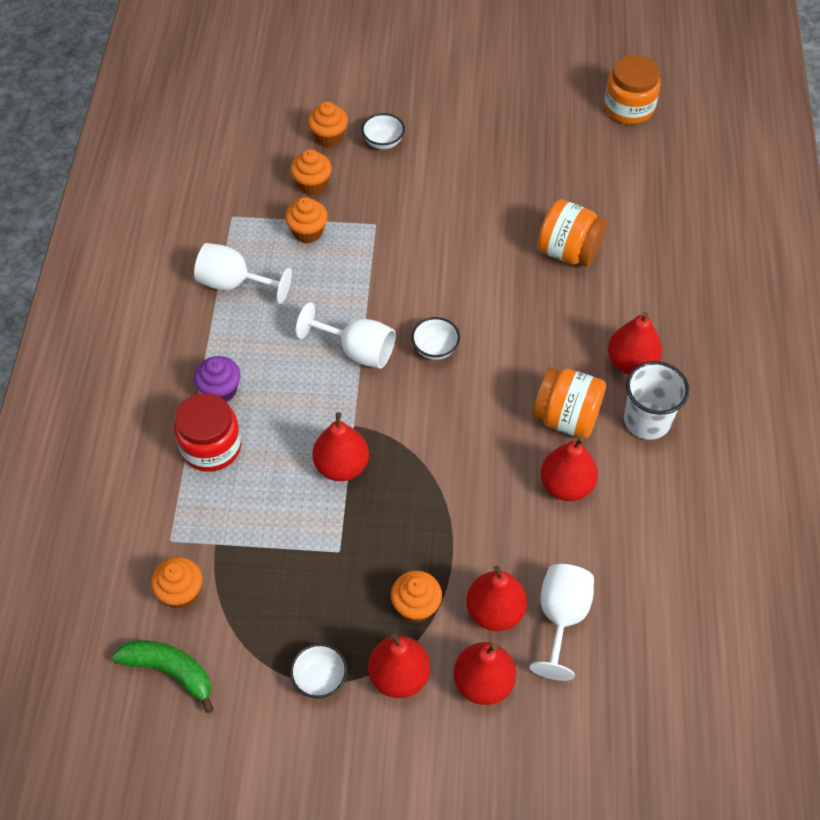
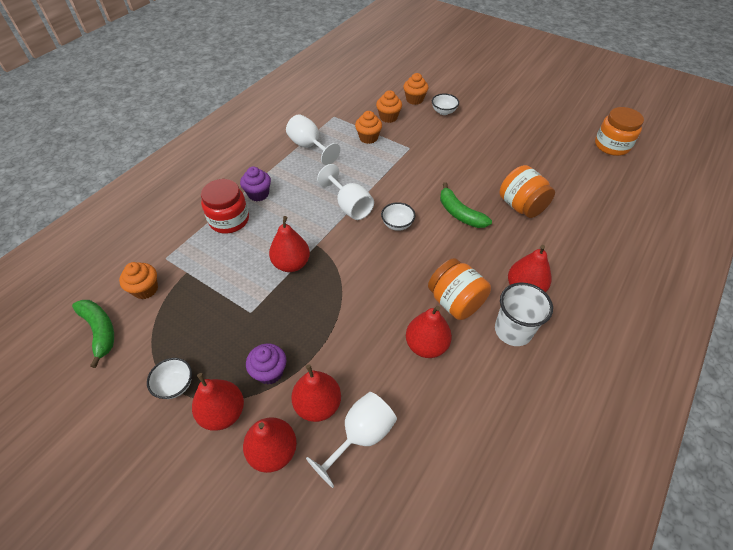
camera: 30 degrees right, 5 degrees down
orange cupcake [391,571,442,622] -> purple cupcake [246,343,286,384]
none -> green banana [440,182,492,228]

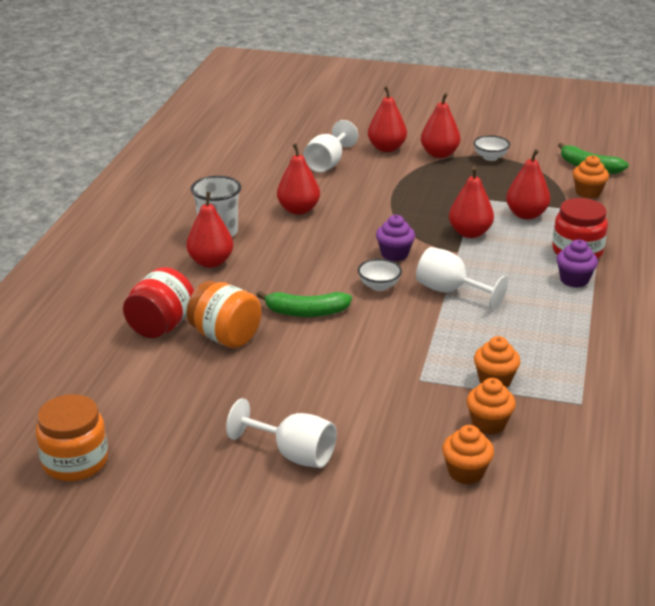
camera: 160 degrees right, 20 degrees down
purple cupcake [246,343,286,384] -> purple cupcake moved to [376,215,415,261]
white goblet [286,114,340,165] -> white goblet moved to [226,398,337,468]
red pear [291,364,341,422] -> red pear moved to [506,149,550,220]
orange jar [428,258,491,320] -> none
white bowl [432,93,459,115] -> none
green banana [440,182,492,228] -> green banana turned 150 degrees clockwise [257,291,352,317]
none -> red jar [123,267,194,338]

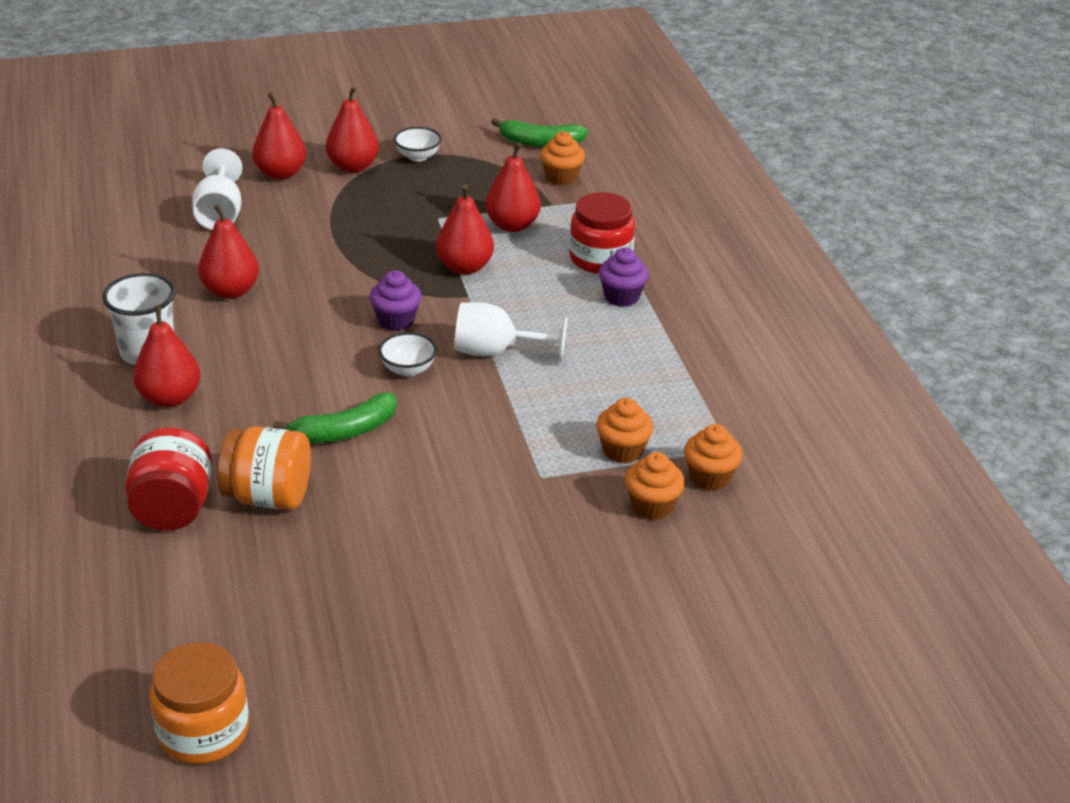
camera: 30 degrees left, 5 degrees up
white goblet [226,398,337,468] -> none
orange cupcake [442,425,494,484] -> orange cupcake moved to [684,424,742,491]

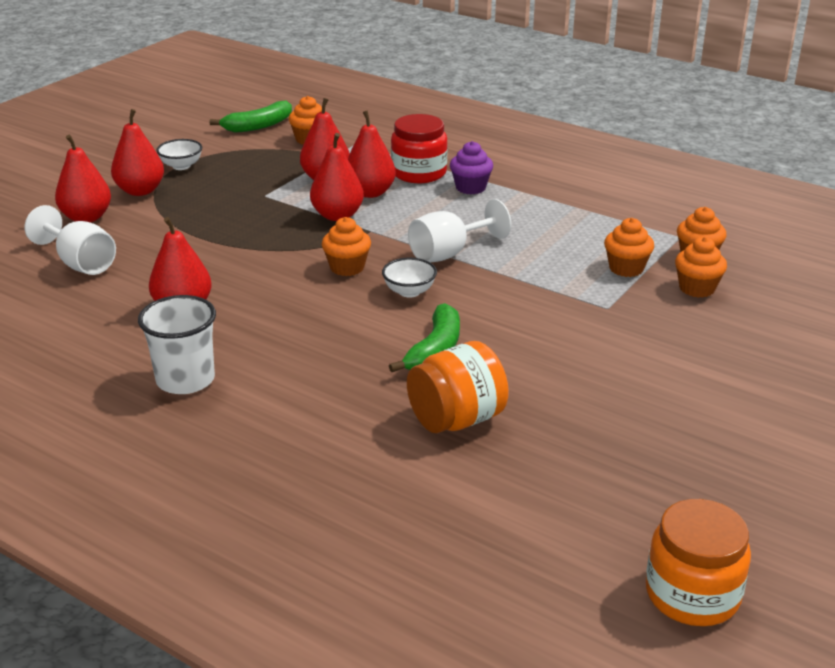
camera: 40 degrees left, 5 degrees down
red jar [125,428,212,530] -> none
red pear [133,306,200,407] -> red pear moved to [348,110,396,198]
purple cupcake [370,270,422,331] -> orange cupcake [322,217,371,276]

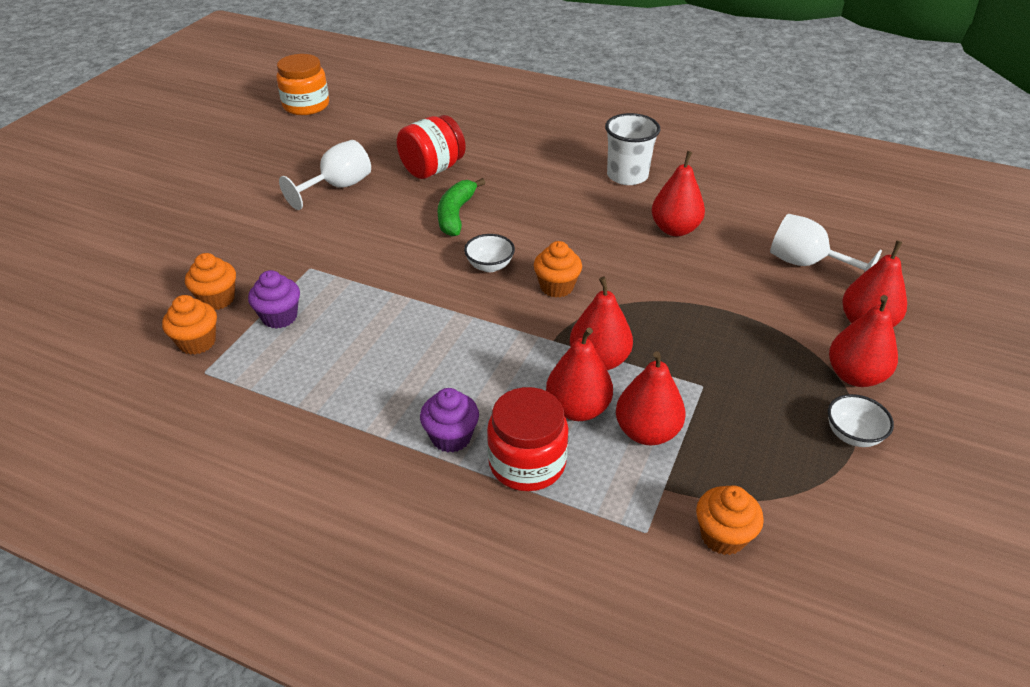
camera: 170 degrees right, 10 degrees up
green banana [210,100,292,133] -> none
orange jar [407,341,509,433] -> red jar [397,115,466,179]
white goblet [408,199,511,262] -> white goblet moved to [279,140,371,210]
orange cupcake [604,218,654,277] -> purple cupcake [248,270,300,329]

